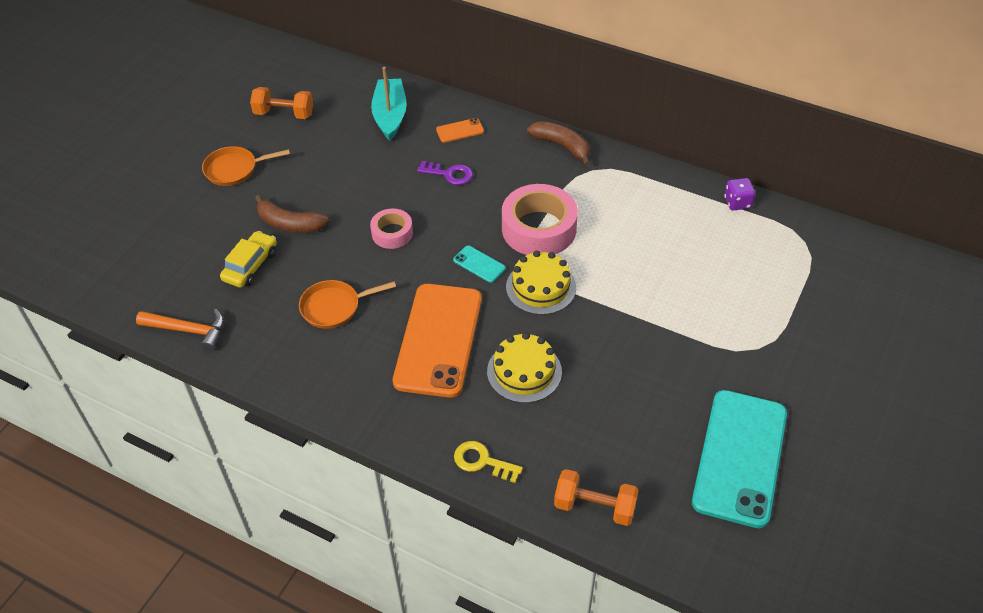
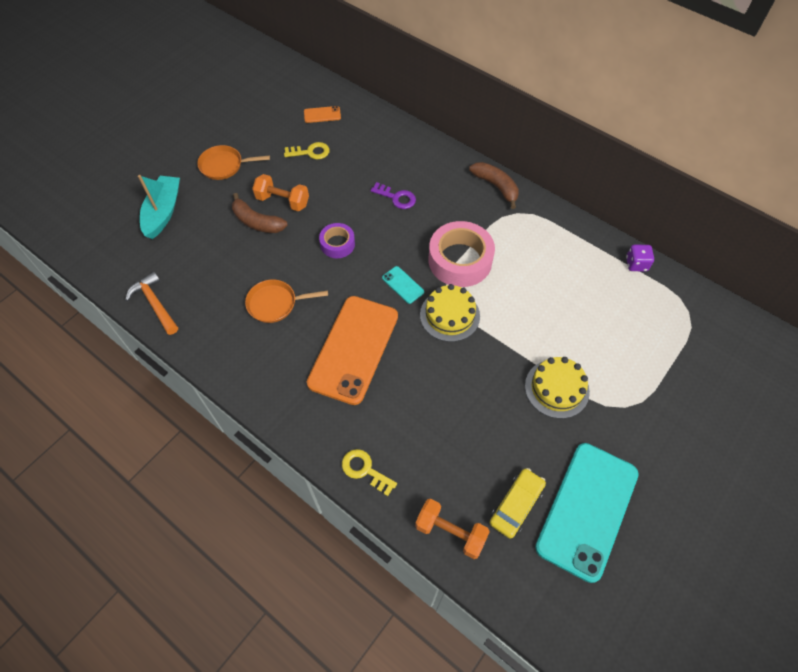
camera: 10 degrees right, 10 degrees up
orange hammer [136,309,225,351] -> orange hammer turned 150 degrees counterclockwise [125,272,178,335]
yellow car [220,231,277,288] -> yellow car moved to [490,468,546,539]
orange dumbbell [250,87,313,119] -> orange dumbbell moved to [252,174,309,211]
pink tape [370,208,413,249] -> purple tape [319,223,355,258]
turquoise boat [371,67,407,141] -> turquoise boat moved to [138,175,180,239]
orange phone [436,118,484,143] -> orange phone moved to [304,106,341,123]
yellow cake [487,332,562,403] -> yellow cake moved to [525,357,590,419]
none -> yellow key [284,142,330,159]

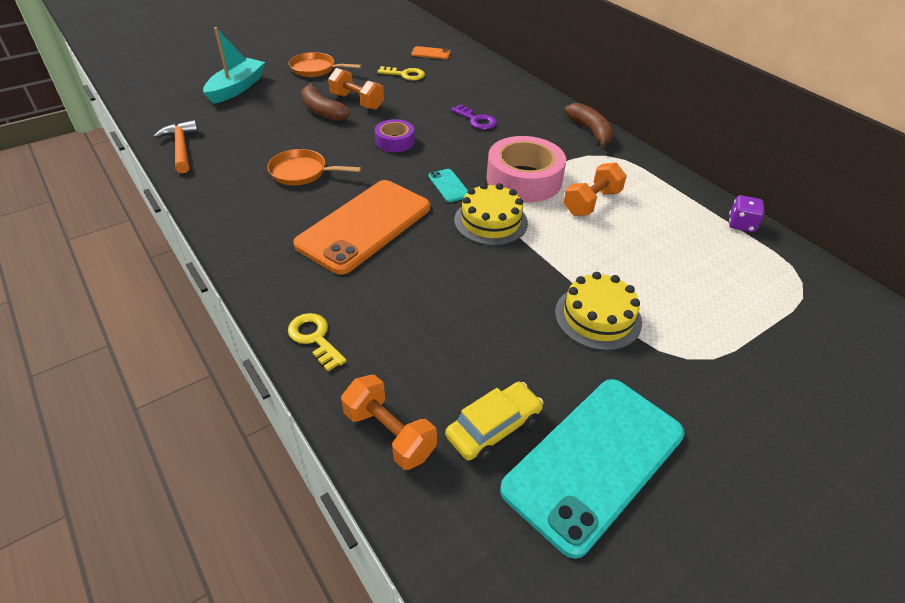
camera: 15 degrees right, 15 degrees down
none -> orange dumbbell [563,163,627,216]

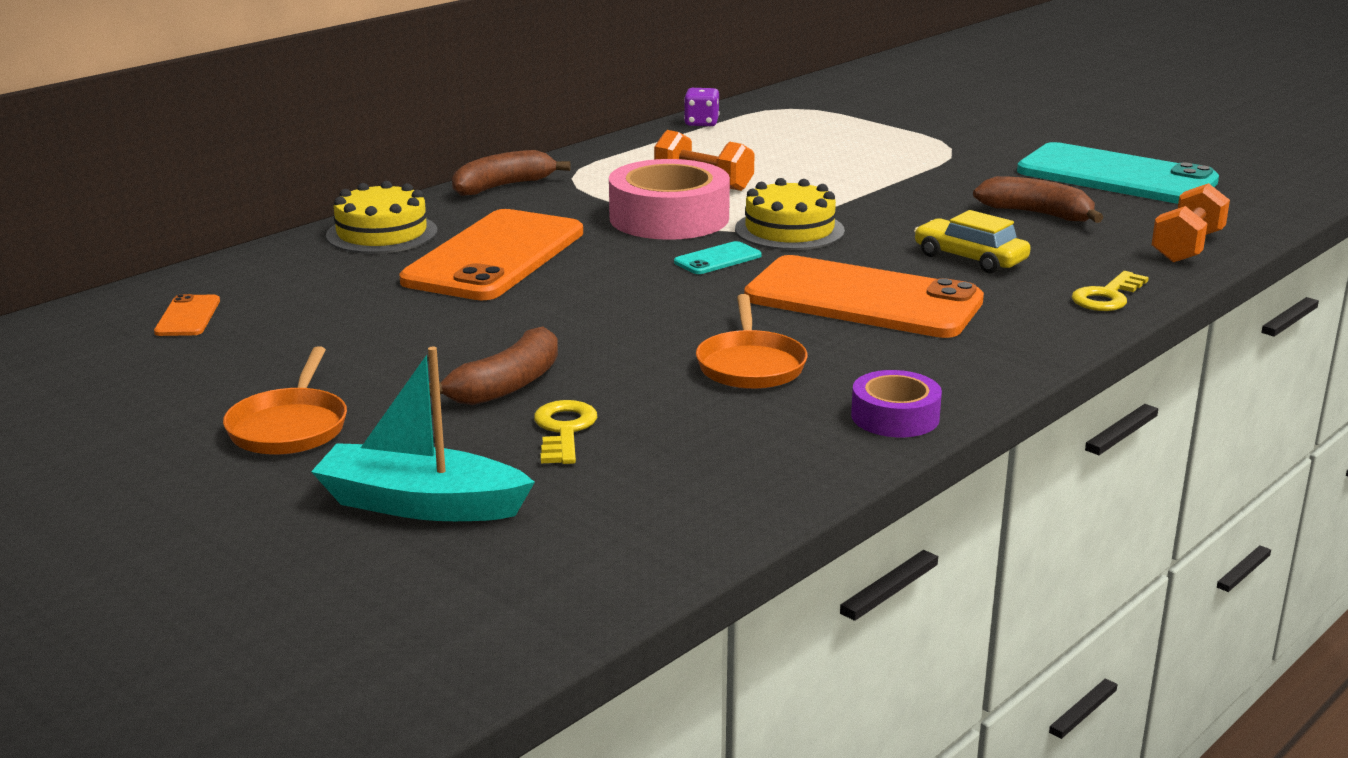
camera: 100 degrees left, 20 degrees down
orange hammer [154,120,199,173] -> none
orange dumbbell [328,68,384,110] -> none
purple tape [375,119,414,152] -> purple tape moved to [851,370,942,437]
yellow key [377,66,425,81] -> yellow key moved to [534,400,597,464]
yellow car [445,382,543,461] -> yellow car moved to [914,210,1030,273]
purple key [451,104,497,130] -> orange phone [399,209,583,300]
yellow cake [555,272,642,351] -> yellow cake moved to [326,181,437,254]
none -> brown banana [973,176,1104,223]

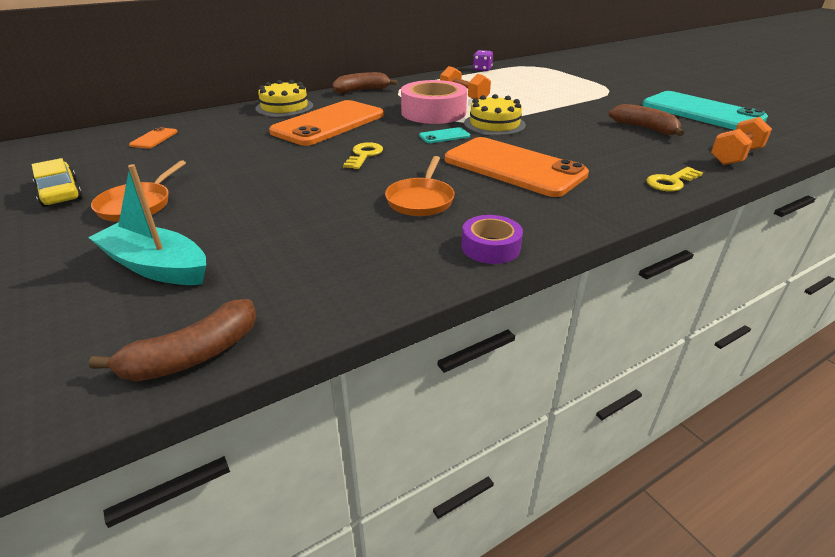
camera: 15 degrees right, 10 degrees up
brown banana [429,326,558,405] -> brown banana moved to [89,299,256,381]
yellow key [534,400,597,464] -> yellow key moved to [343,142,383,169]
yellow car [914,210,1030,273] -> yellow car moved to [32,158,83,207]

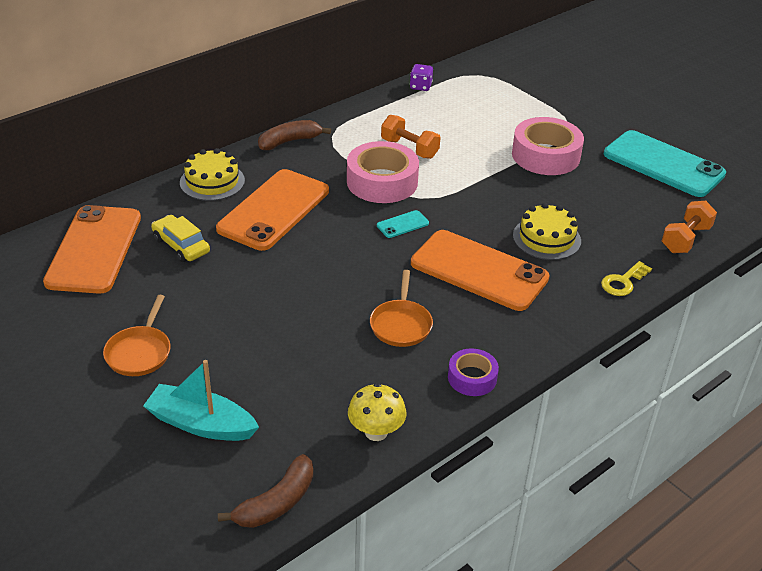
camera: 10 degrees left, 5 degrees up
yellow car [32,158,83,207] -> yellow car moved to [151,215,210,262]
orange phone [129,127,178,148] -> orange phone [43,205,141,294], size x2.49
yellow key [343,142,383,169] -> none
yellow cake [464,94,526,136] -> yellow cake moved to [513,203,581,260]
brown banana [608,104,684,136] -> none
none -> yellow mushroom [348,383,407,441]
none -> pink tape [512,117,584,175]

